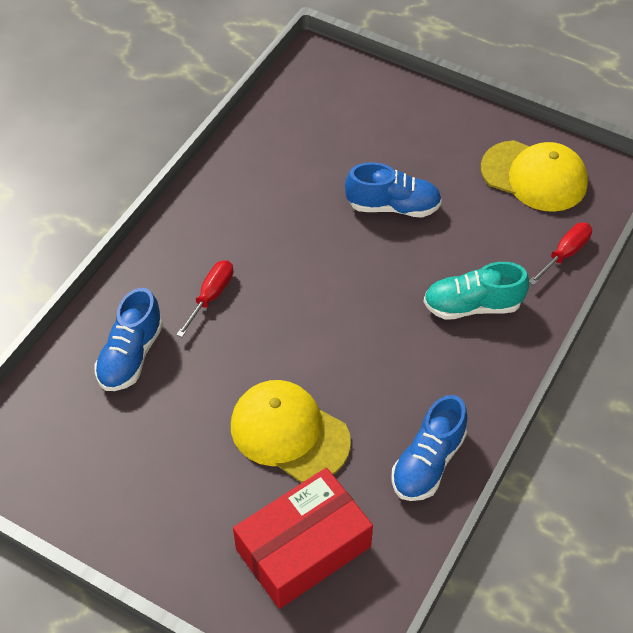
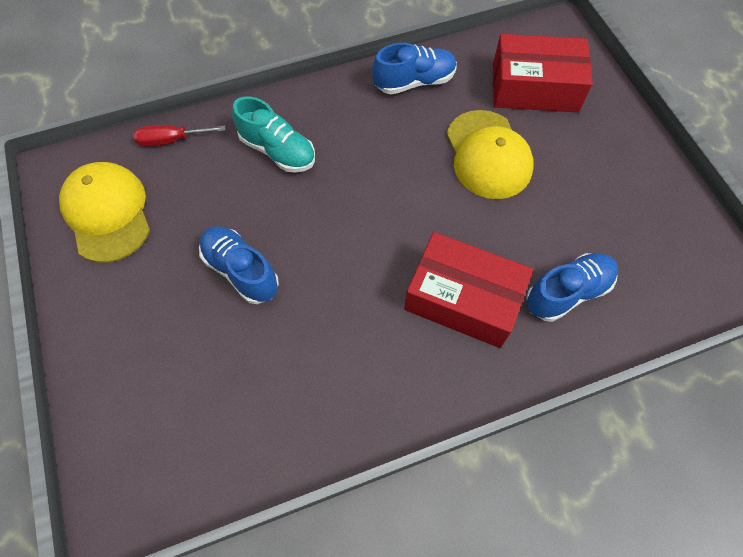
camera: 140 degrees left, 10 degrees up
red screwdriver [176,260,233,337] -> red box [404,232,533,348]

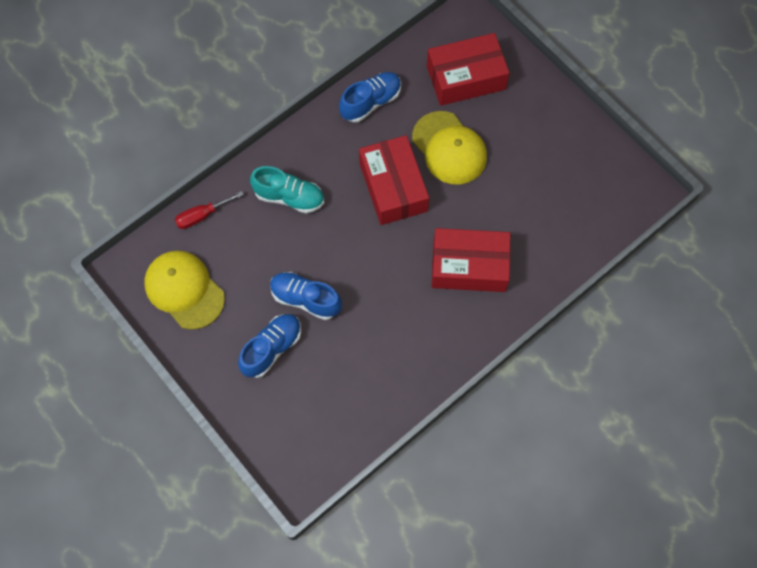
camera: 20 degrees left, 5 degrees up
blue shoe [526,253,618,322] -> blue shoe moved to [238,314,301,378]
none -> red box [359,135,429,225]

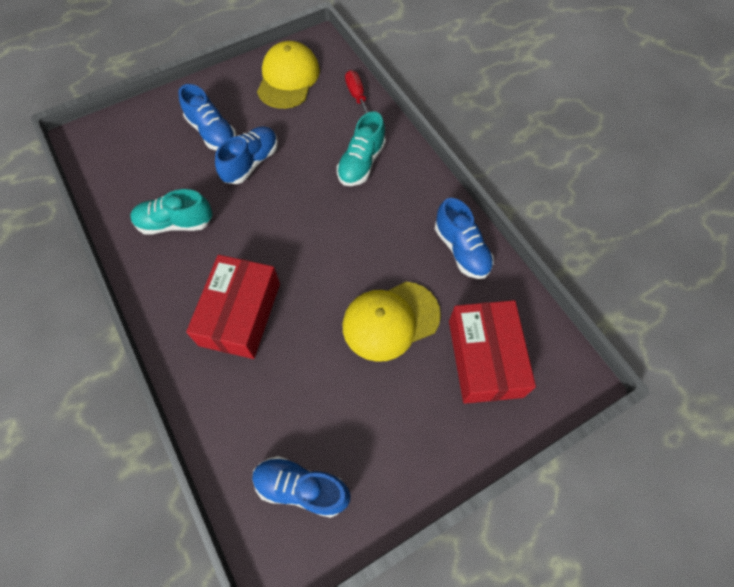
camera: 100 degrees right, 5 degrees down
yellow cap [144,251,225,330] -> yellow cap turned 45 degrees counterclockwise [257,41,320,109]
red box [359,135,429,225] -> none
none -> turquoise shoe [130,189,213,235]
none -> blue shoe [252,456,350,518]

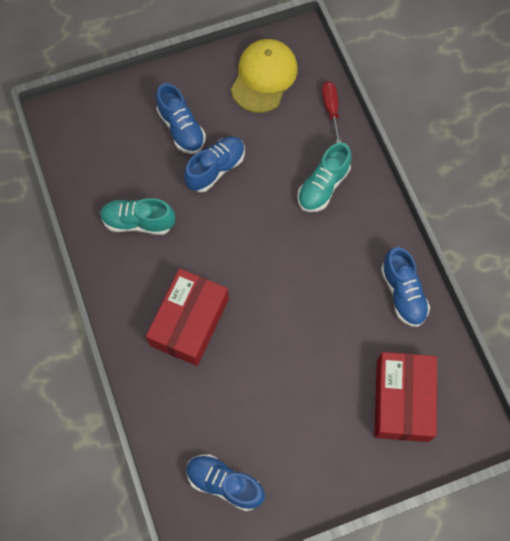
camera: 10 degrees right, 5 degrees up
yellow cap [342,282,441,362] -> none

